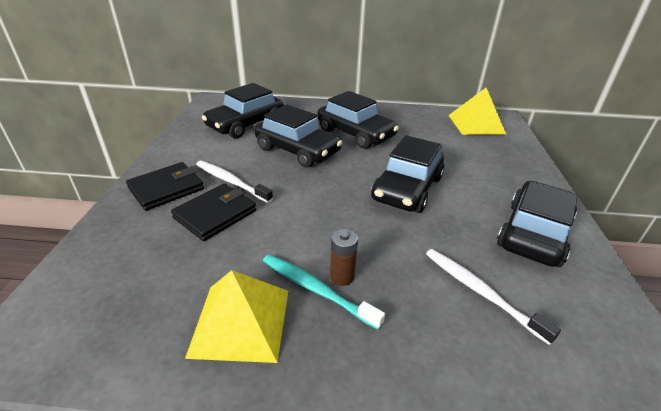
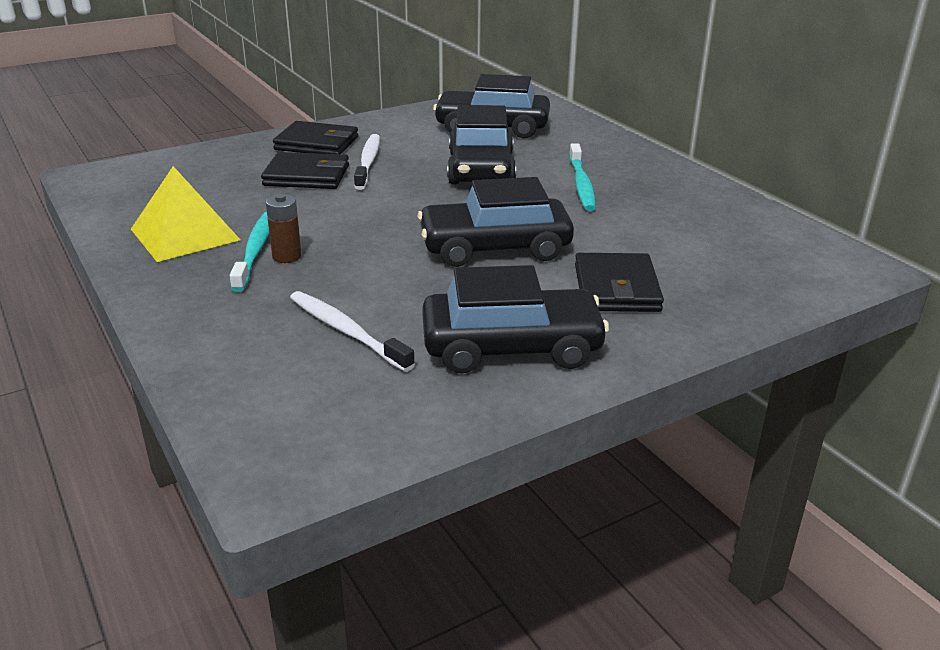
camera: 55 degrees right, 5 degrees down
black car [318,91,399,149] -> turquoise toothbrush [569,143,596,211]
white toothbrush [426,249,561,345] -> white toothbrush turned 60 degrees counterclockwise [290,291,415,372]
yellow pyramid [449,88,506,135] -> none
none -> black wallet [575,253,664,312]

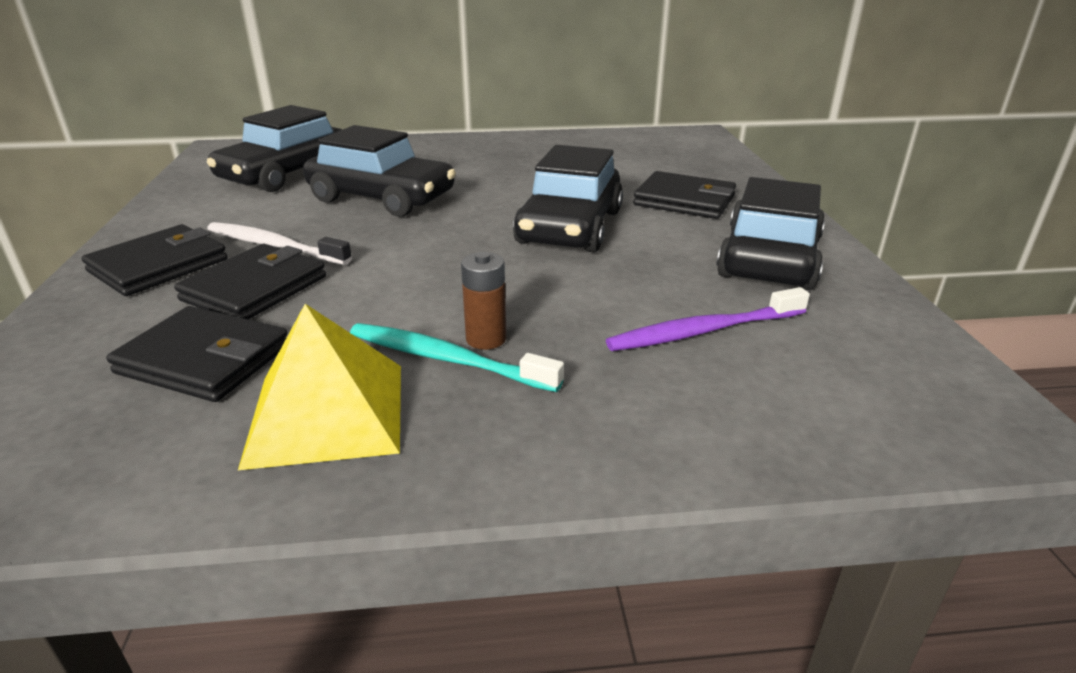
camera: 65 degrees left, 0 degrees up
white toothbrush [290,291,415,372] -> purple toothbrush [606,287,810,351]
turquoise toothbrush [569,143,596,211] -> none
none -> black wallet [106,306,287,402]

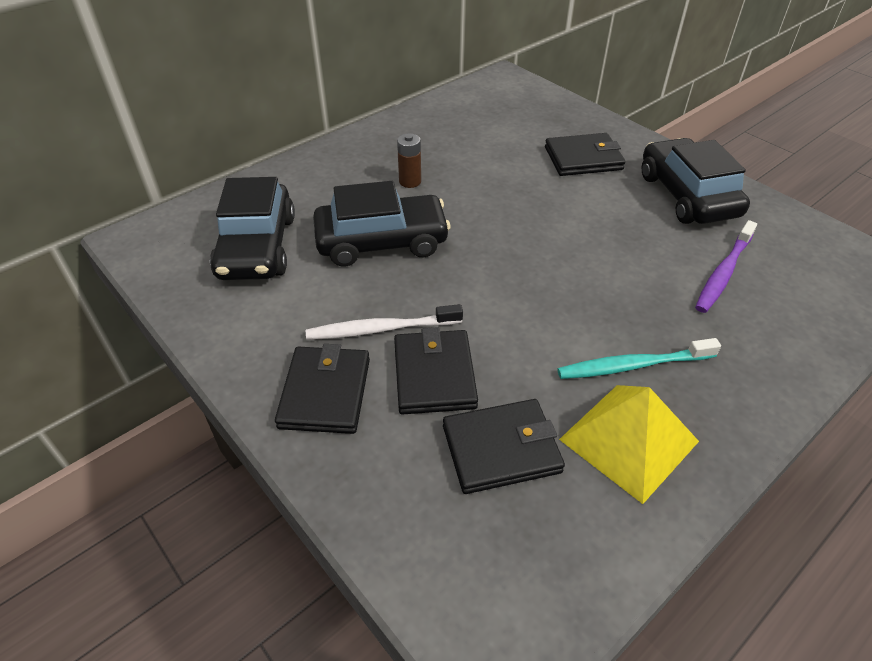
camera: 35 degrees left, 15 degrees up
brown battery [461,252,507,350] -> brown battery moved to [397,133,421,188]
black car [513,145,623,252] -> none

